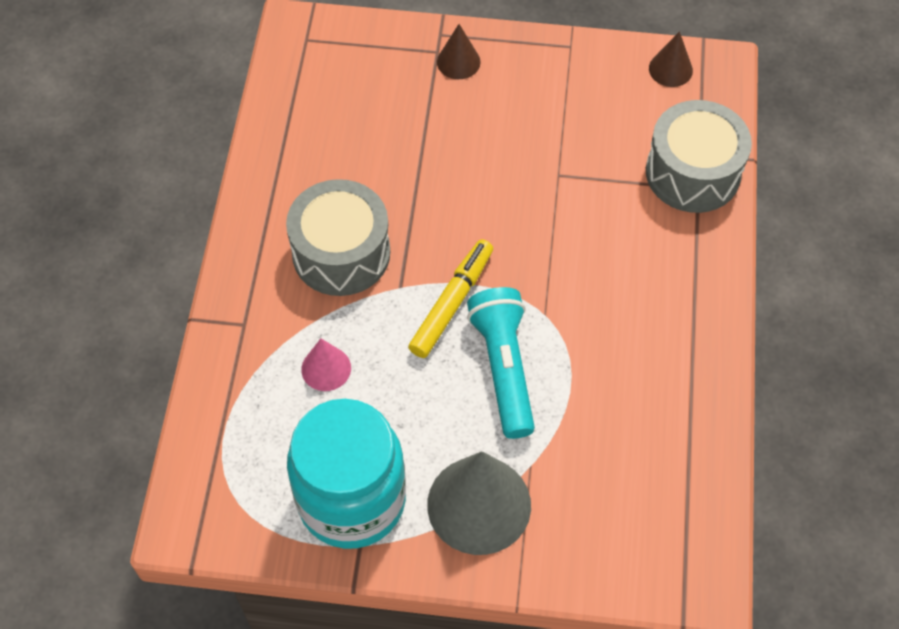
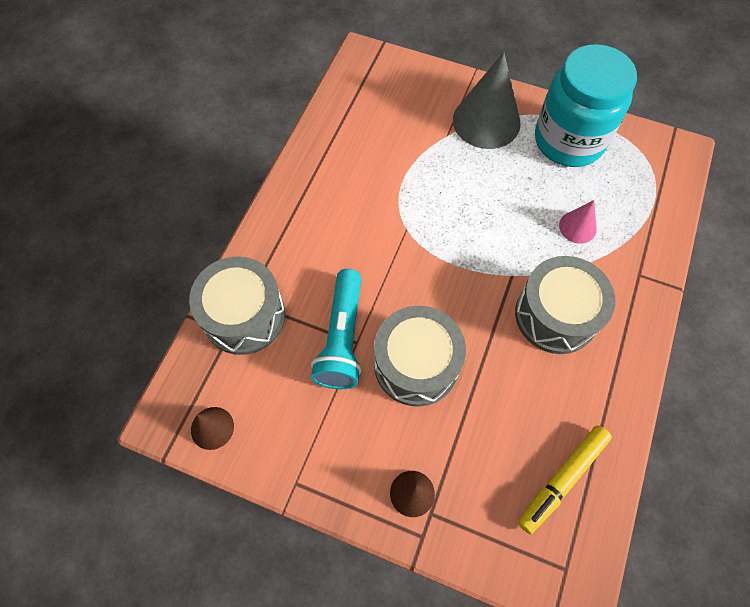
camera: 165 degrees left, 5 degrees up
yellow marker [408,239,493,358] -> yellow marker moved to [518,426,612,534]
turquoise flashlight [467,287,535,439] -> turquoise flashlight moved to [311,269,362,389]
none -> grey drum [374,306,466,407]

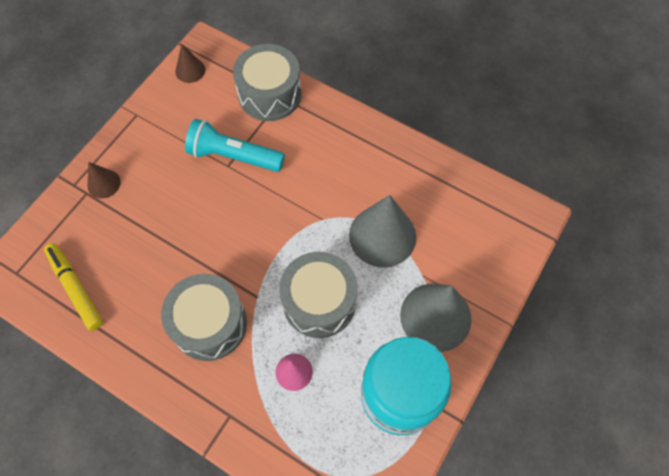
camera: 100 degrees right, 0 degrees up
grey drum [374,306,466,407] -> grey drum moved to [279,252,357,338]
none -> grey cone [349,195,416,268]

